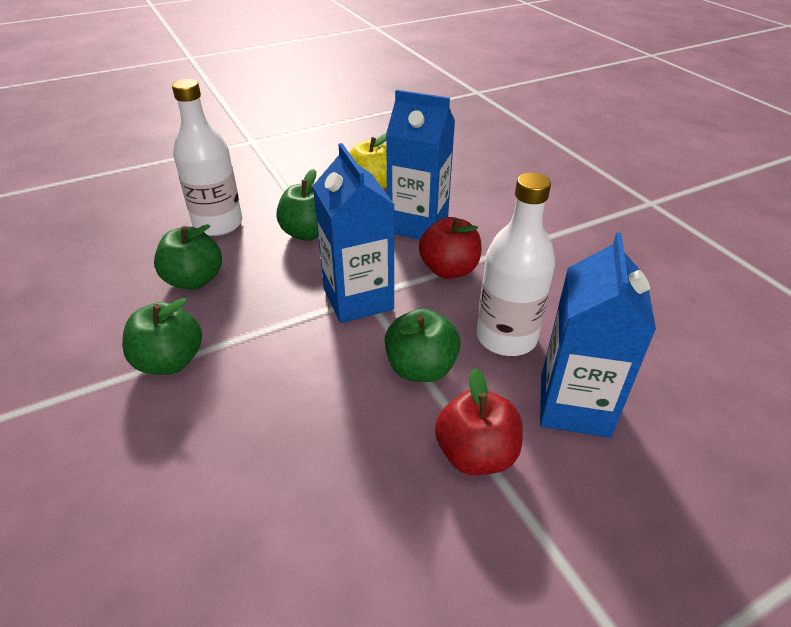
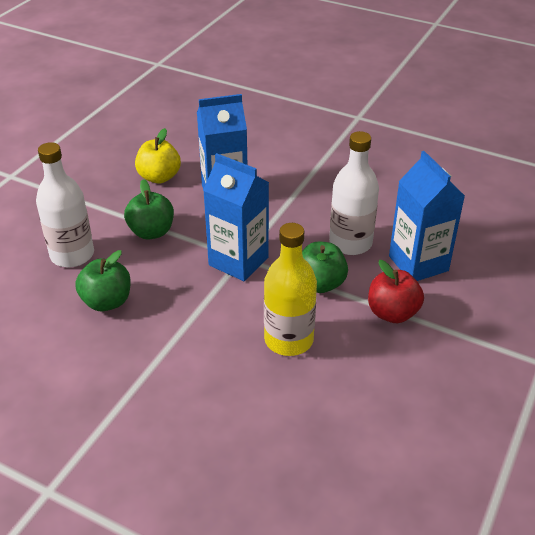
camera: 35 degrees left, 0 degrees up
green apple [122,298,202,375] -> none
red apple [419,217,482,279] -> none
none -> yellow bottle [264,223,317,356]

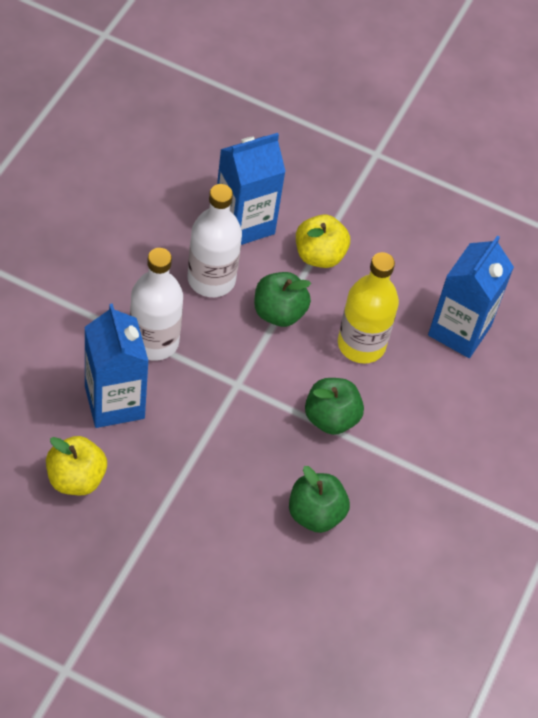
camera: 100 degrees left, 15 degrees up
white bottle [36,142,94,267] -> white bottle moved to [130,248,183,361]
green apple [124,179,174,239] -> green apple moved to [305,378,364,435]
blue carton [203,153,269,281] -> blue carton moved to [428,236,514,358]
red apple [368,260,424,323] -> yellow apple [296,214,350,268]

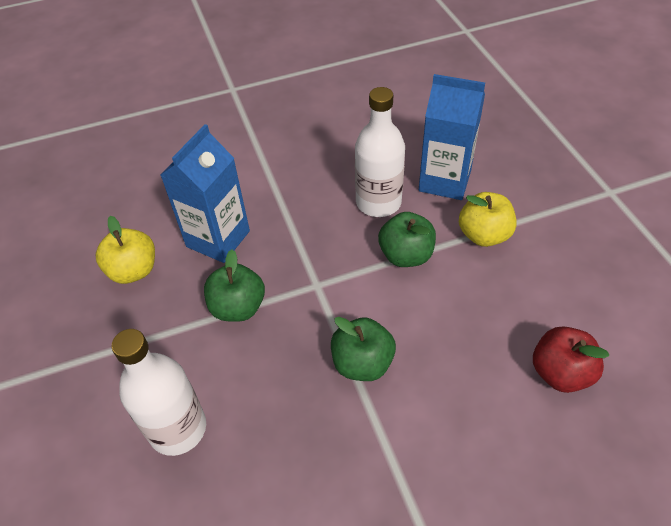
camera: 55 degrees right, 5 degrees down
white bottle [130,248,183,361] -> white bottle moved to [112,329,206,456]
green apple [289,466,350,533] -> green apple moved to [204,249,265,322]
yellow bottle [338,252,399,364] -> none
blue carton [428,236,514,358] -> red apple [533,327,609,393]

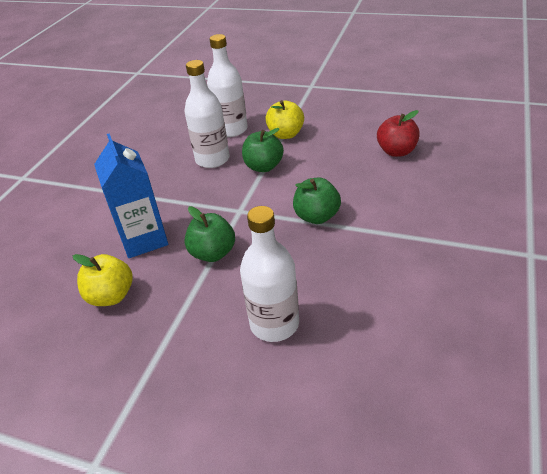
camera: 50 degrees left, 10 degrees down
blue carton [419,74,485,200] -> white bottle [207,34,248,137]

